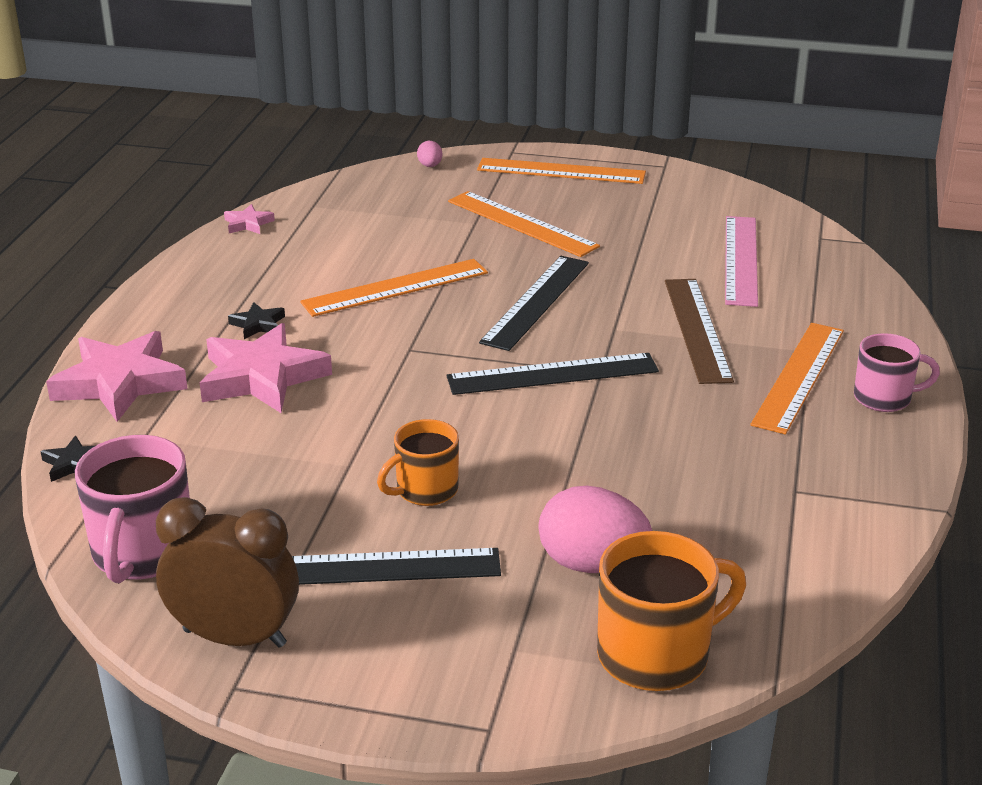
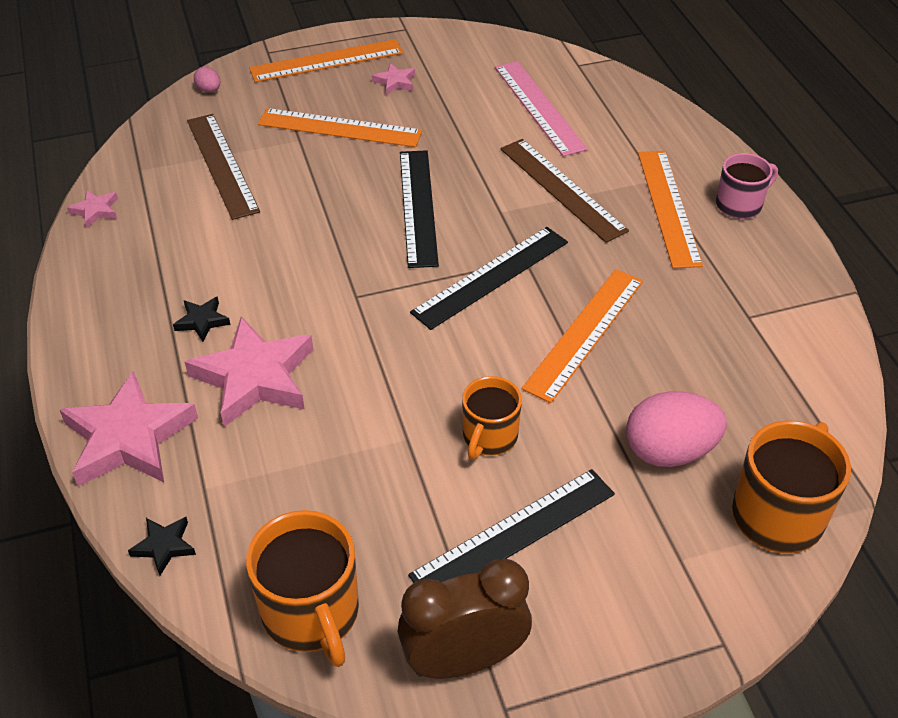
camera: 30 degrees left, 15 degrees up
pink mug [75,435,190,583] -> orange mug [246,510,359,667]
orange ruler [300,259,488,317] -> orange ruler moved to [522,269,643,403]
none -> brown ruler [187,114,260,220]
none -> pink star [372,63,415,95]

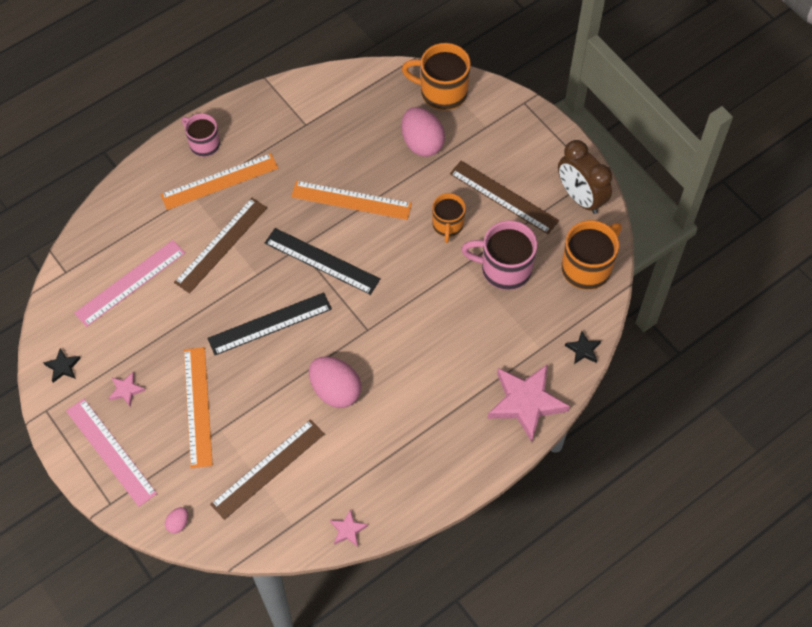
camera: 110 degrees left, 15 degrees up
black star [173,296,230,342] -> black star moved to [43,348,81,383]
pink star [185,317,313,427] -> none
orange ruler [249,39,403,82] -> pink ruler [66,399,157,507]
black ruler [408,469,615,583] -> brown ruler [450,161,559,234]
orange mug [462,376,522,460] -> orange mug turned 90 degrees clockwise [432,193,466,243]
none -> pink egg [309,357,361,408]
none -> pink mug [461,220,537,290]

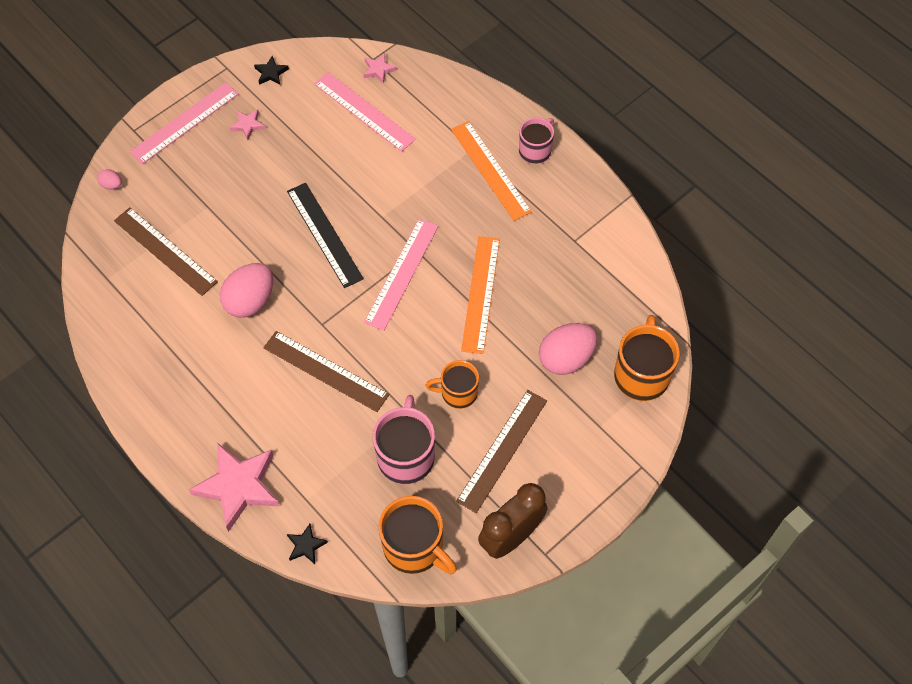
camera: 85 degrees right, 0 degrees up
brown ruler [174,198,267,293] -> brown ruler moved to [263,331,389,412]
orange ruler [184,347,213,468] -> none
black ruler [265,228,380,295] -> pink ruler [364,218,438,331]
pink star [330,509,368,547] -> pink star moved to [363,53,397,84]

